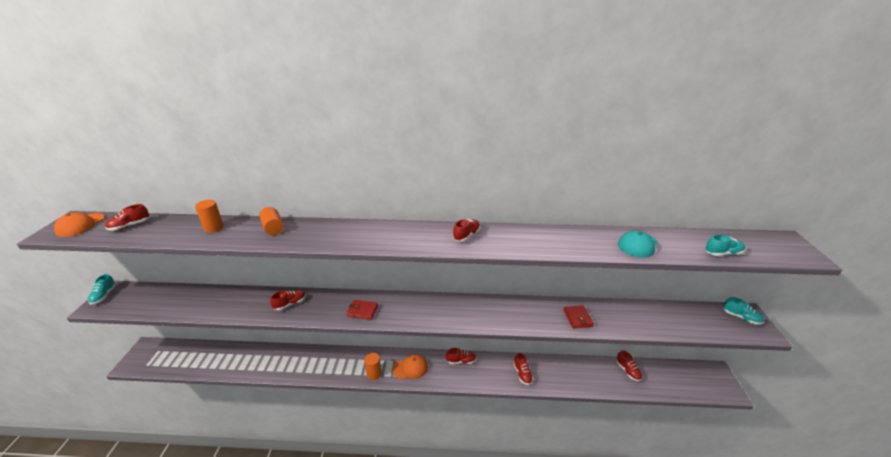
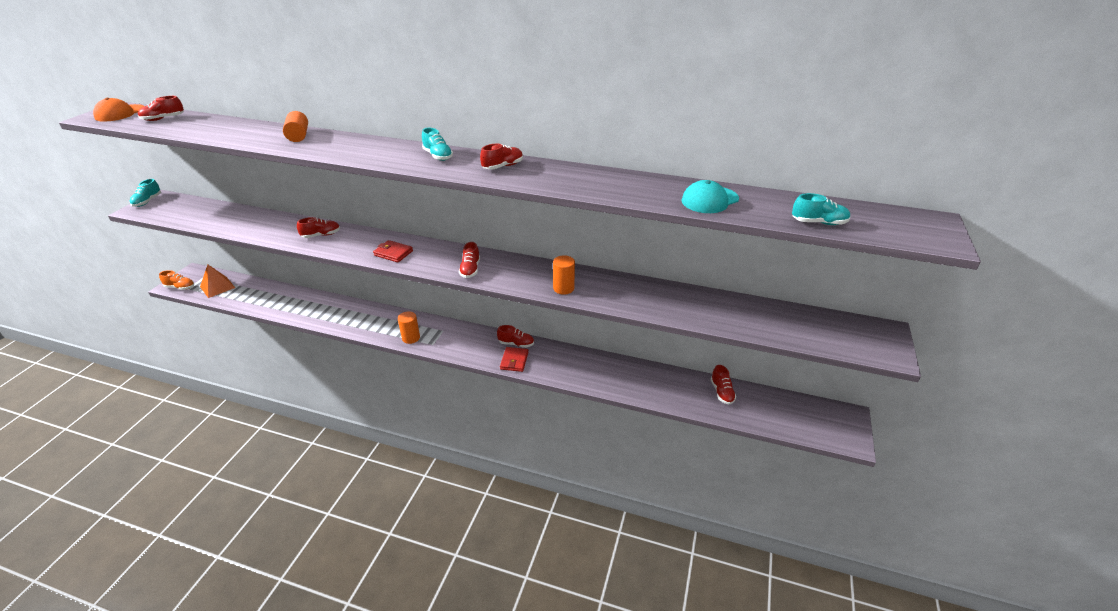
camera: 15 degrees right, 5 degrees up
orange cylinder [195,200,223,233] -> orange cylinder moved to [553,255,575,295]
orange cap [392,354,428,379] -> none
red shoe [514,353,533,385] -> red shoe moved to [459,242,480,278]
red wallet [564,305,594,329] -> red wallet moved to [500,347,528,372]
turquoise shoe [723,297,764,325] -> turquoise shoe moved to [422,128,453,161]
none -> orange shoe [159,270,194,290]
none -> orange pyramid [200,265,235,298]

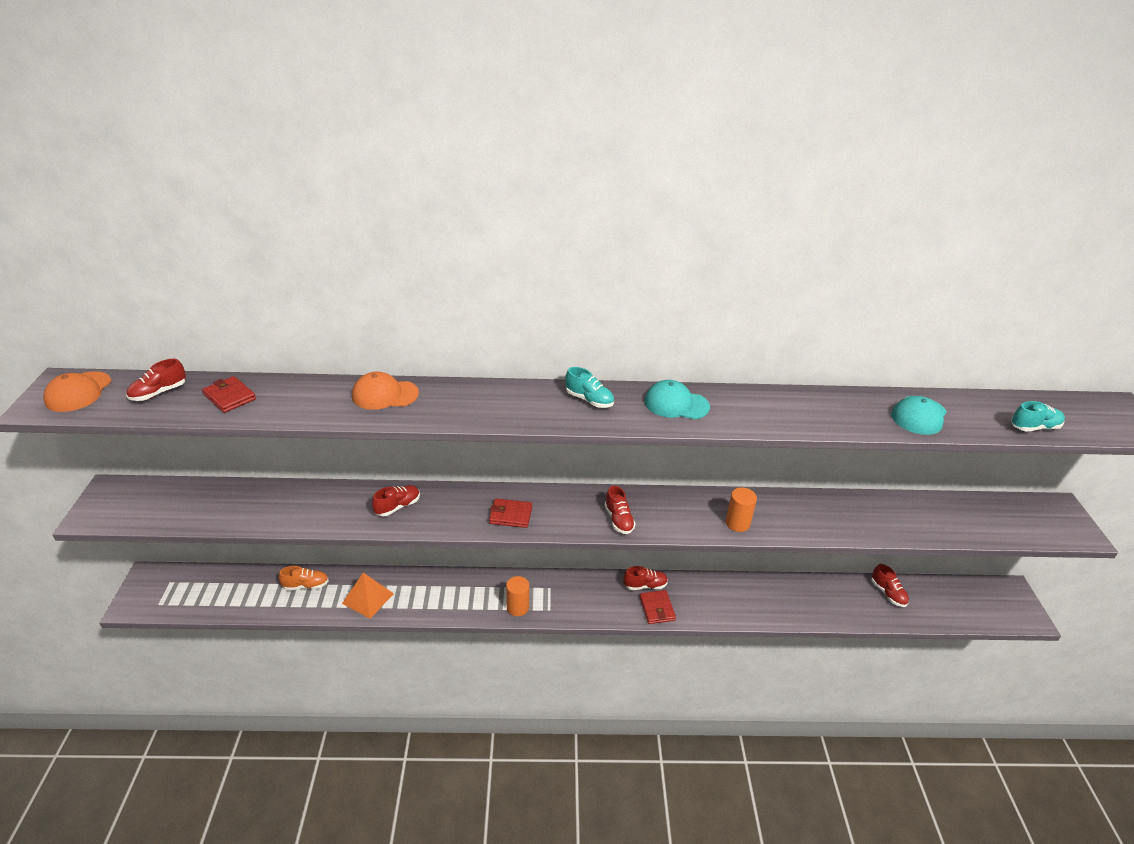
camera: 20 degrees left, 0 degrees up
turquoise shoe [130,179,161,207] -> none
orange shoe [159,270,194,290] -> orange shoe moved to [279,566,329,590]
orange pyramid [200,265,235,298] -> orange pyramid moved to [342,573,394,619]
orange cylinder [283,111,308,142] -> orange cap [352,371,419,410]
red shoe [480,143,523,170] -> turquoise cap [644,380,710,419]
none -> red wallet [202,376,256,413]

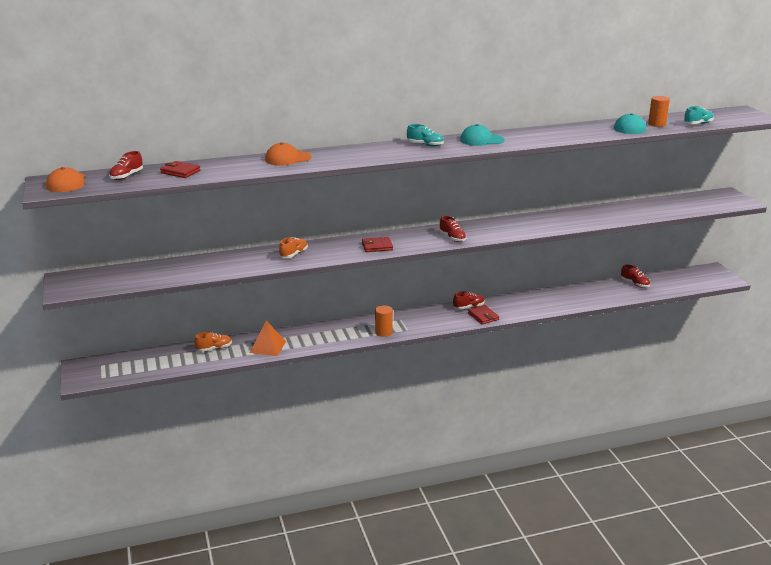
camera: 15 degrees left, 10 degrees down
red shoe [372,485,420,516] -> orange shoe [279,237,308,258]
orange cylinder [726,487,757,532] -> orange cylinder moved to [648,96,670,127]

